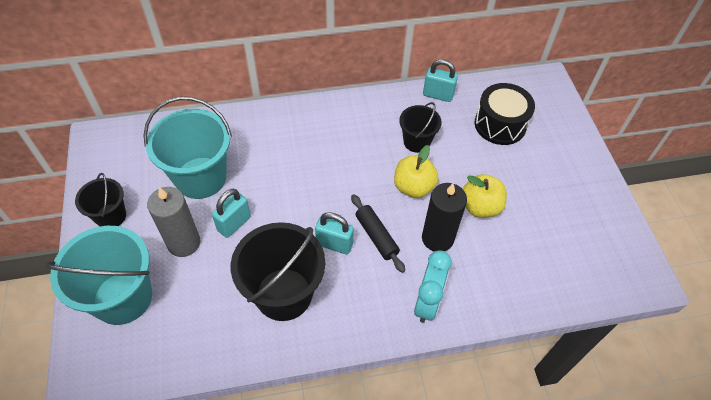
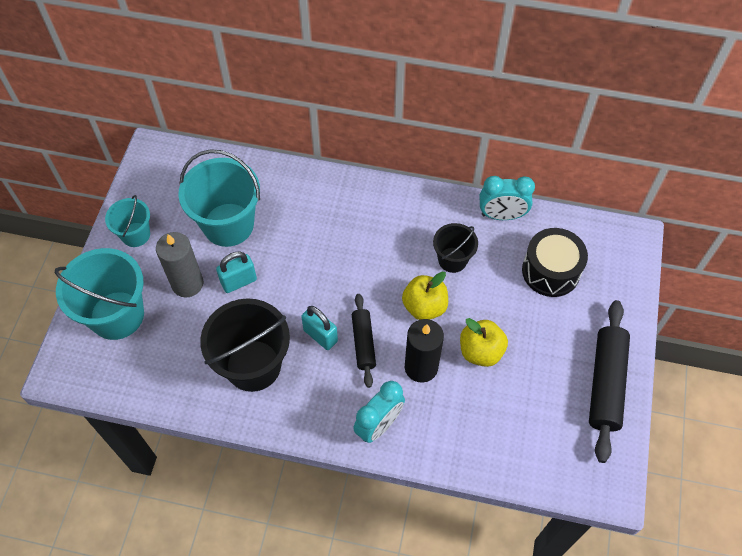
camera: 25 degrees right, 5 degrees up
black bucket [75,173,126,227] -> turquoise bucket [105,195,150,247]
turquoise padlock [423,59,458,102] -> turquoise clock [480,176,535,220]
none -> black rolling pin [589,300,630,463]

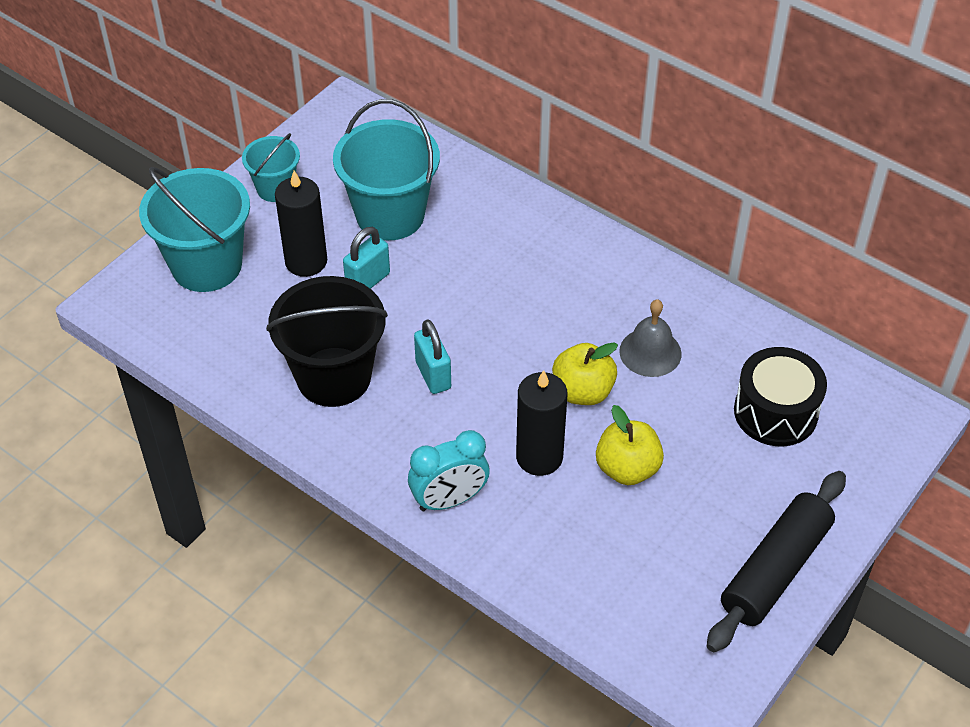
camera: 25 degrees right, 10 degrees down
grey candle [156,232,203,297] -> black candle [275,170,327,277]
turquoise padlock [216,252,257,293] -> turquoise padlock turned 45 degrees counterclockwise [343,227,390,289]
black rolling pin [352,294,376,388] -> none
black bucket [433,223,478,273] -> grey bell [619,299,682,377]
turquoise clock [480,176,535,220] -> none

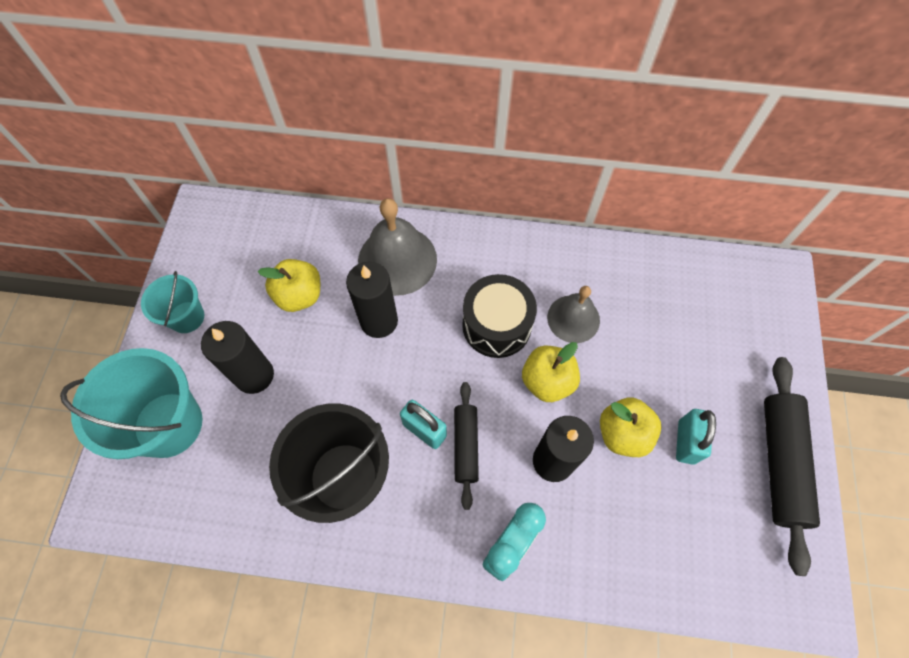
camera: 30 degrees left, 15 degrees up
turquoise bucket [333,99,440,240] -> yellow apple [258,259,320,312]
turquoise padlock [343,227,390,289] -> turquoise padlock moved to [676,409,716,465]
black drum [734,347,827,446] -> black drum moved to [462,274,537,358]
none -> black candle [346,262,398,338]
none -> grey bell [358,198,437,296]
none -> black rolling pin [454,382,479,510]

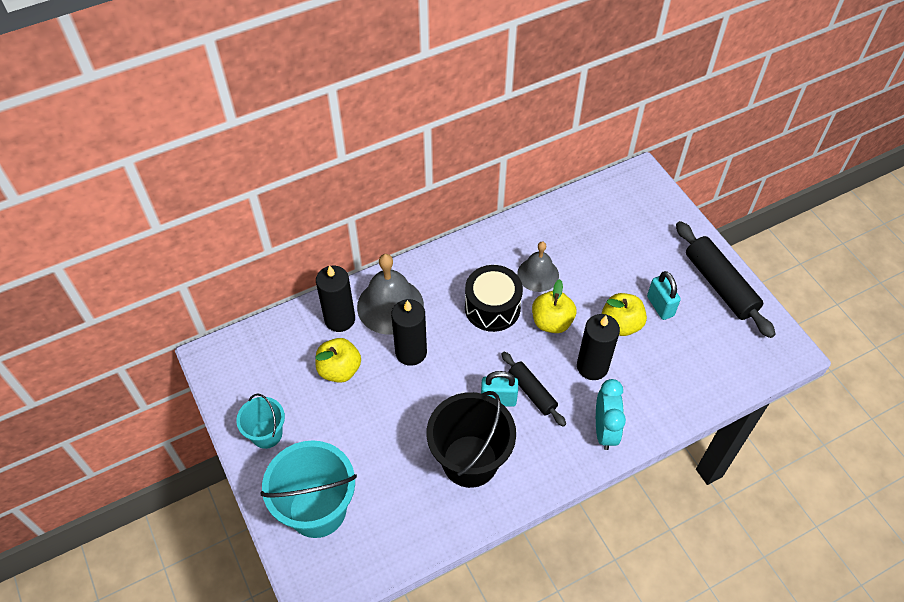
camera: 35 degrees left, 10 degrees down
black candle [201,321,274,394] -> black candle moved to [316,265,355,332]

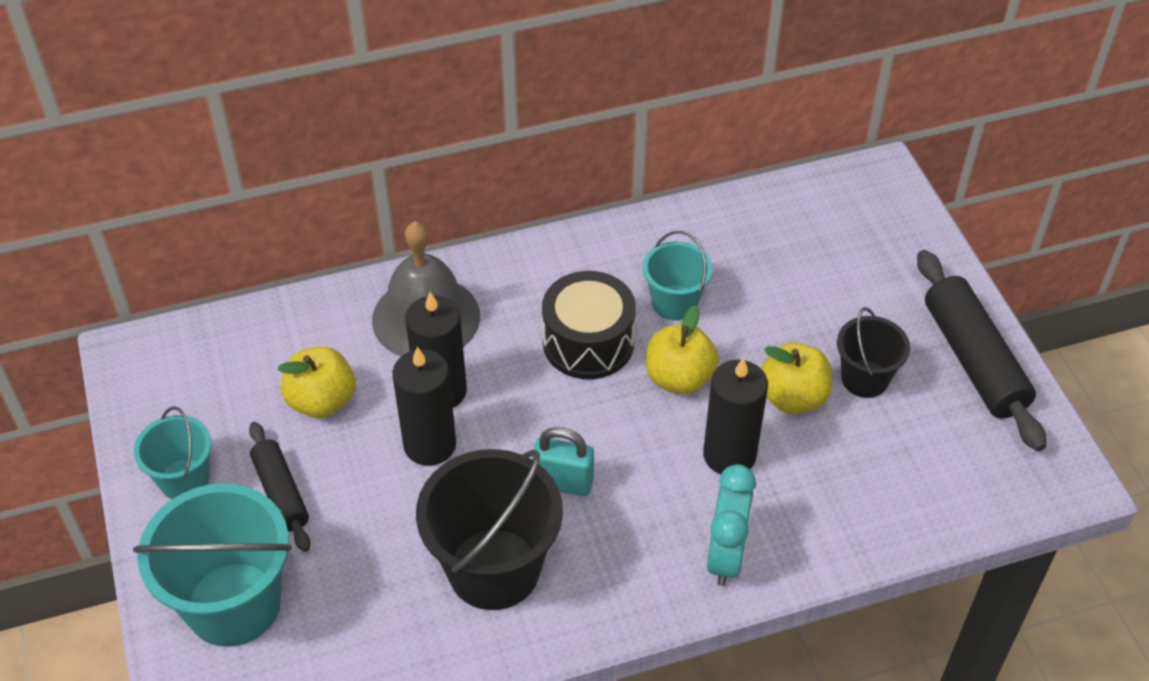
camera: 10 degrees right, 5 degrees down
black candle [316,265,355,332] -> black candle moved to [392,347,456,466]
black rolling pin [502,352,566,427] -> black rolling pin moved to [249,422,311,552]
grey bell [517,241,559,292] -> turquoise bucket [643,231,712,321]
turquoise padlock [647,271,681,320] -> black bucket [837,307,910,398]

